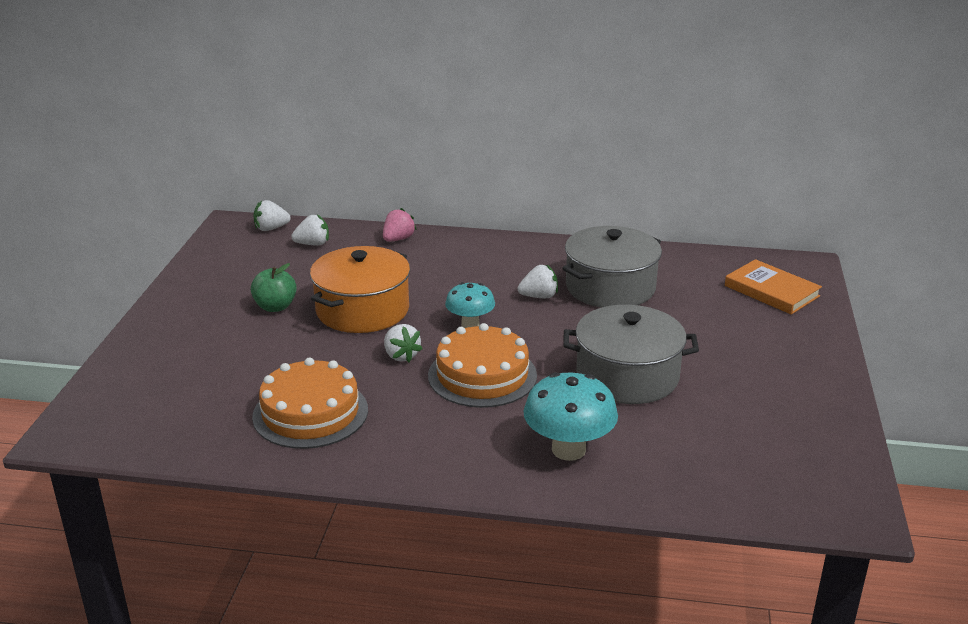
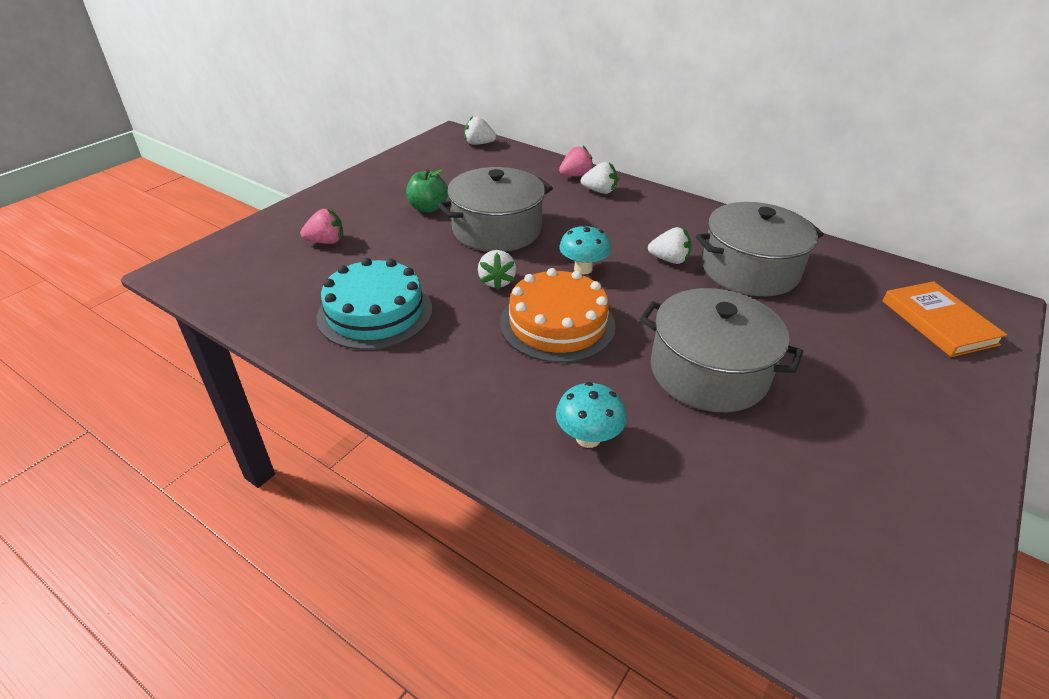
camera: 25 degrees right, 10 degrees up
orange cake [252,358,368,449] -> turquoise cake [317,258,432,350]
white strawberry [291,214,329,246] -> white strawberry moved to [581,162,617,194]
orange pot [310,246,410,333] -> grey pot [438,167,553,252]
turquoise mushroom [524,372,618,461] -> turquoise mushroom [556,382,626,448], size x0.64
none -> pink strawberry [300,209,343,244]

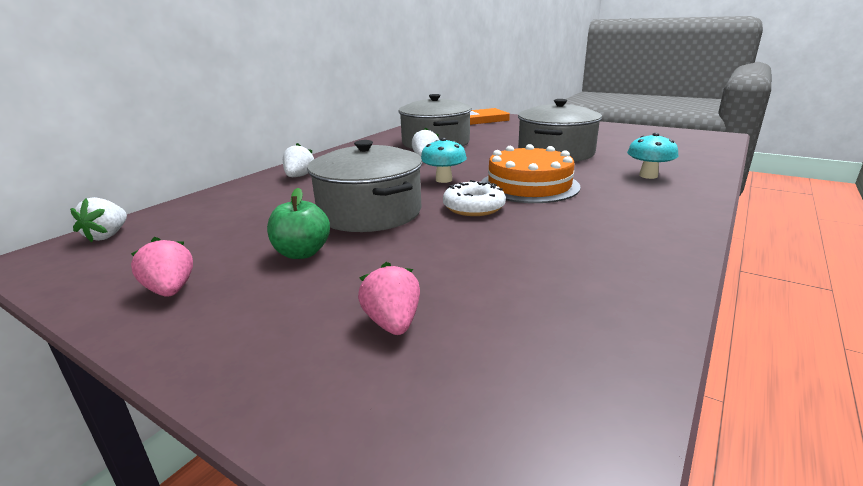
camera: 90 degrees left, 15 degrees down
turquoise cake [317,258,432,350] -> none
white strawberry [478,250,516,290] -> white donut [443,180,506,216]
pink strawberry [559,146,594,177] -> pink strawberry moved to [131,237,193,297]

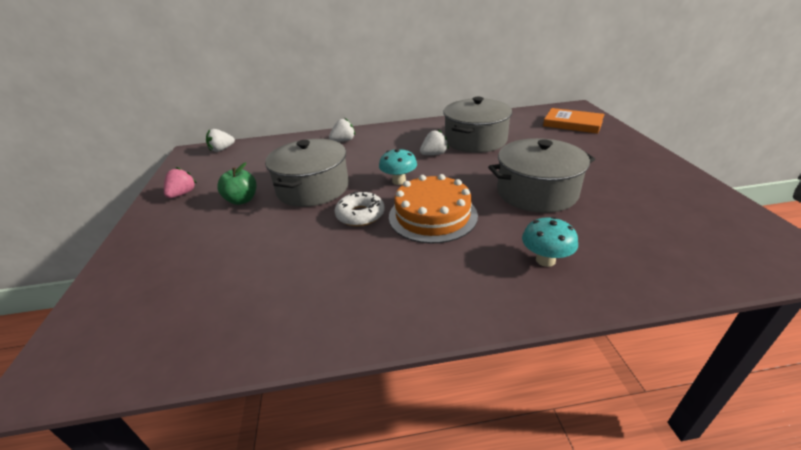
camera: 50 degrees right, 10 degrees up
pink strawberry [358,262,420,335] -> none

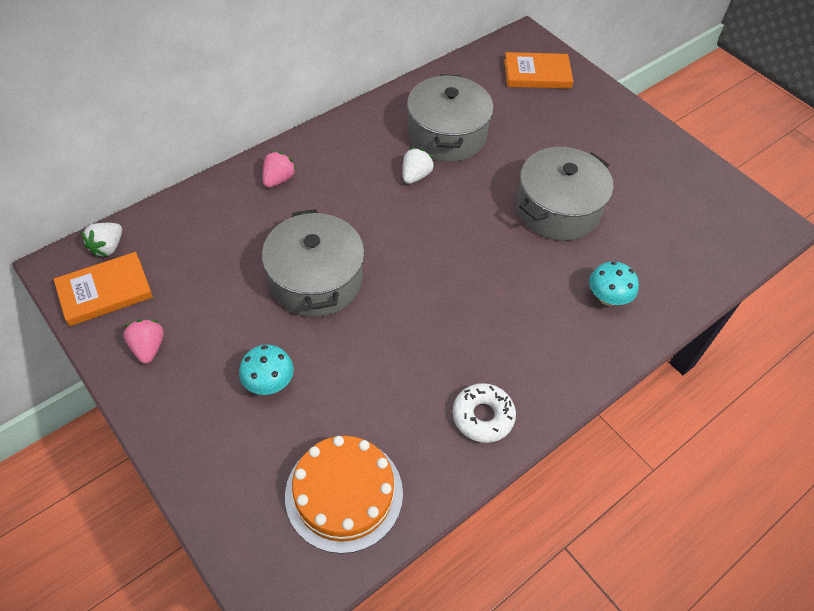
camera: 35 degrees left, 20 degrees up
green apple [217,162,256,205] -> none
white strawberry [329,118,355,142] -> pink strawberry [263,151,296,188]
white donut [335,191,385,226] -> white donut moved to [453,383,516,443]
turquoise mushroom [379,148,417,185] -> turquoise mushroom moved to [239,345,294,395]
orange cake [389,174,478,244] -> orange cake moved to [285,436,403,554]
none -> orange book [54,252,153,326]

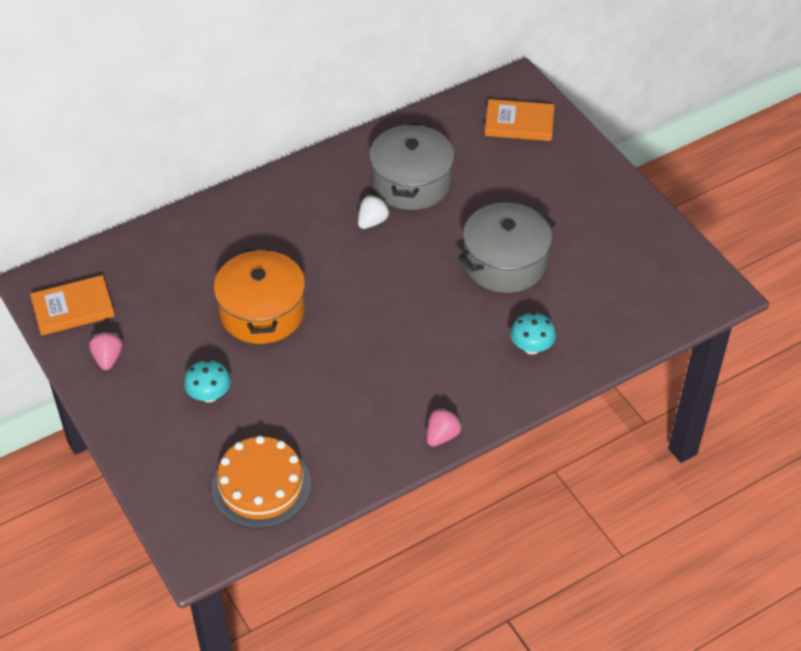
camera: 10 degrees right, 5 degrees down
white strawberry [81,223,122,257] -> none
grey pot [262,209,364,317] -> orange pot [213,247,305,344]
pink strawberry [263,151,296,188] -> pink strawberry moved to [427,407,463,447]
white donut [453,383,516,443] -> none

